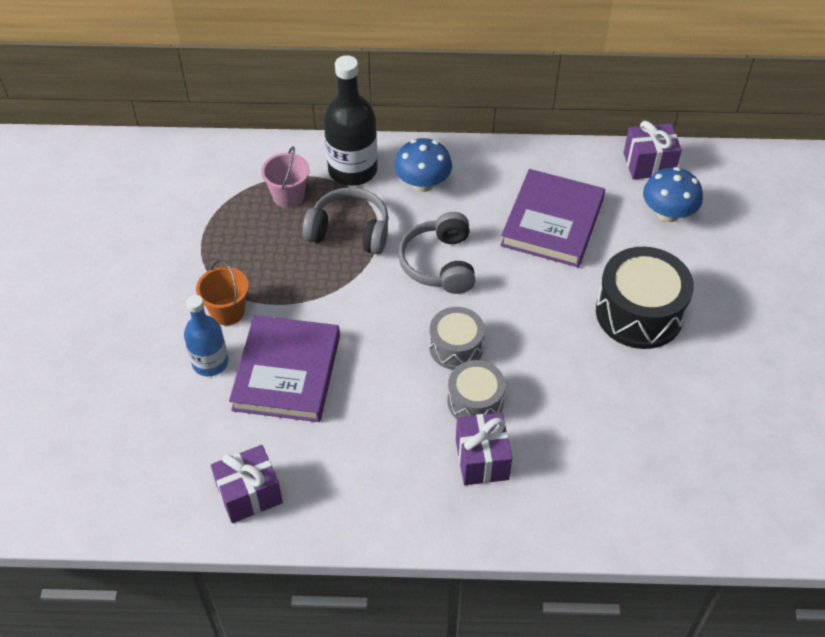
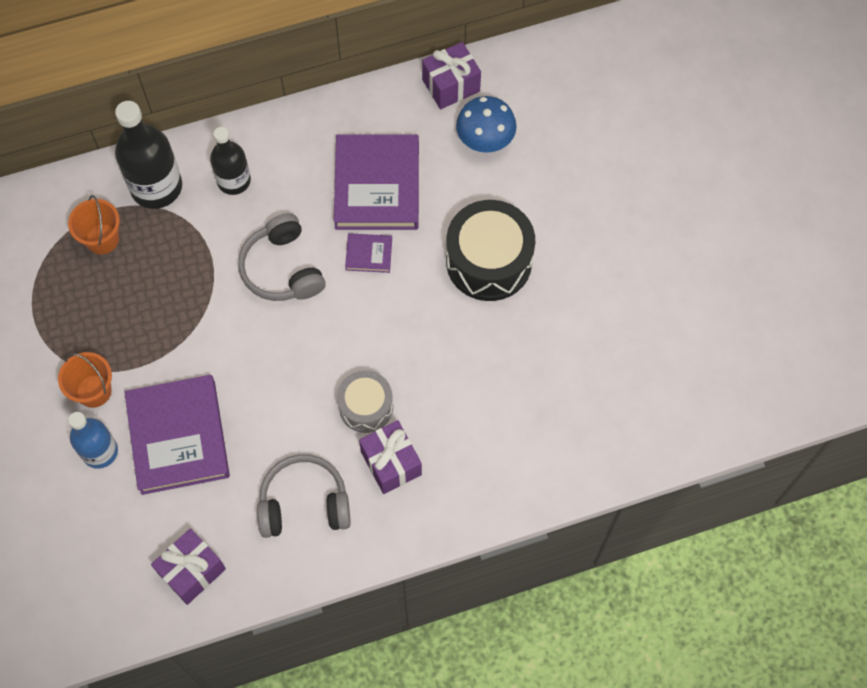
camera: 20 degrees left, 15 degrees up
pink bucket [261,146,310,208] -> orange bucket [68,195,120,254]
grey headphones [302,187,389,254] -> grey headphones moved to [257,454,351,538]
blue mushroom [394,138,452,192] -> black bottle [210,127,251,195]
grey drum [429,307,485,370] -> none
none -> purple book [345,233,392,273]

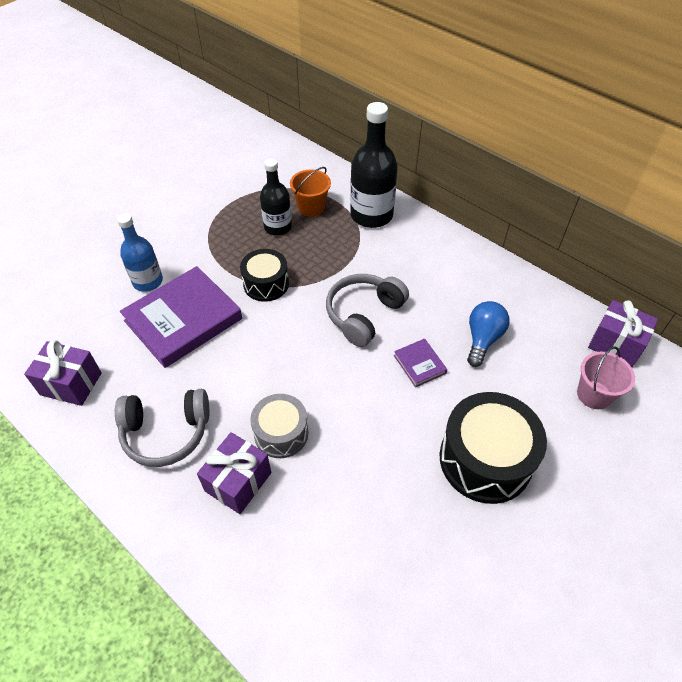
camera: 60 degrees right, 15 degrees down
orange bucket [58,352,112,408] -> none
black bottle [210,127,251,195] -> black bottle moved to [260,158,292,236]
grey headphones [257,454,351,538] -> grey headphones turned 120 degrees clockwise [115,389,209,467]
purple book [334,135,419,230] -> blue light bulb [467,301,510,367]
blue mushroom [456,96,517,153] -> pink bucket [577,347,635,409]
none -> black drum [240,249,289,302]

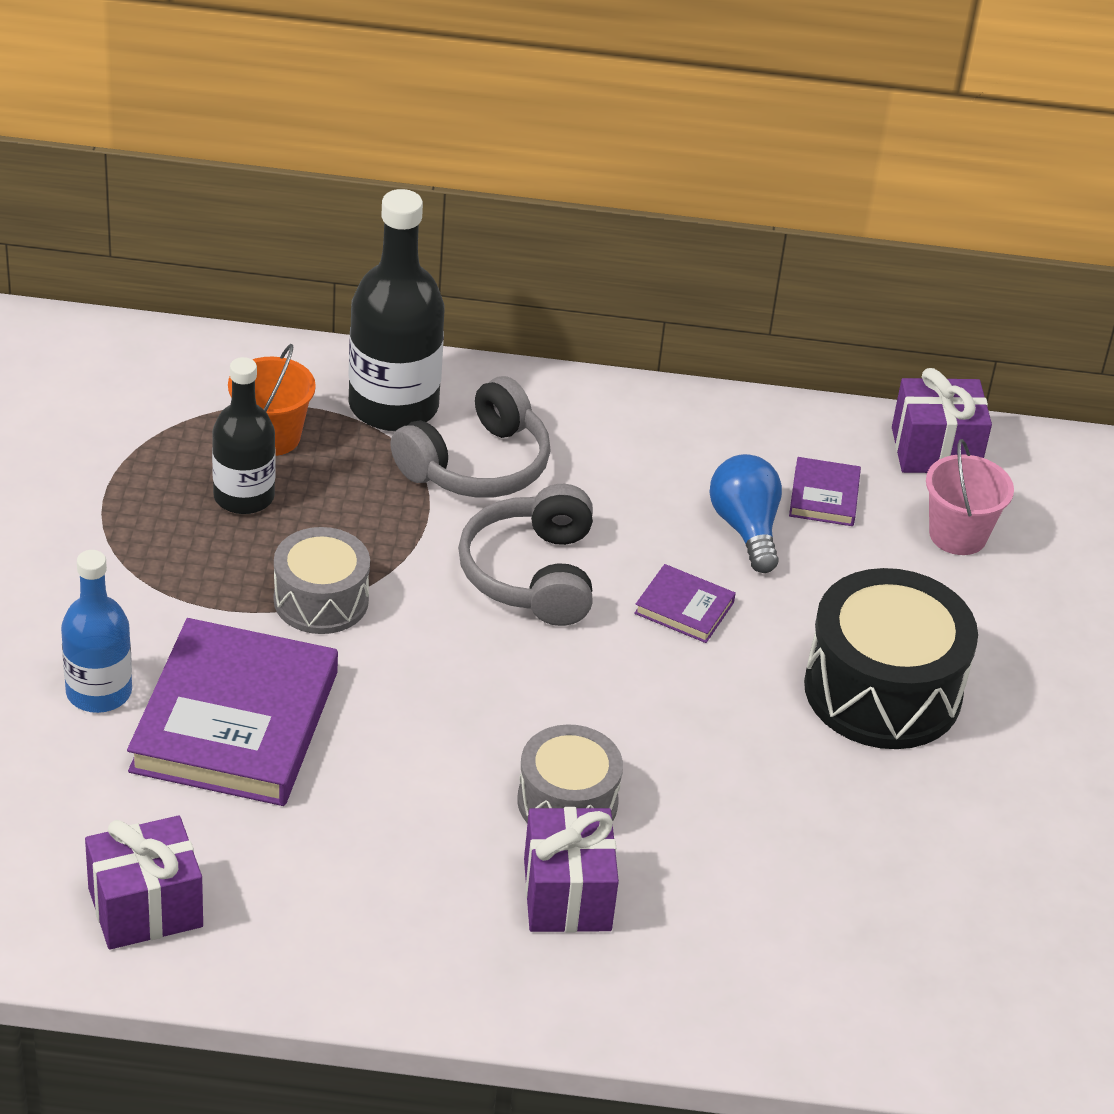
camera: 40 degrees left, 10 degrees down
grey headphones [115,389,209,467] -> grey headphones moved to [390,376,551,498]
black drum [240,249,289,302] -> grey drum [274,527,370,634]
none -> purple book [789,457,861,526]

